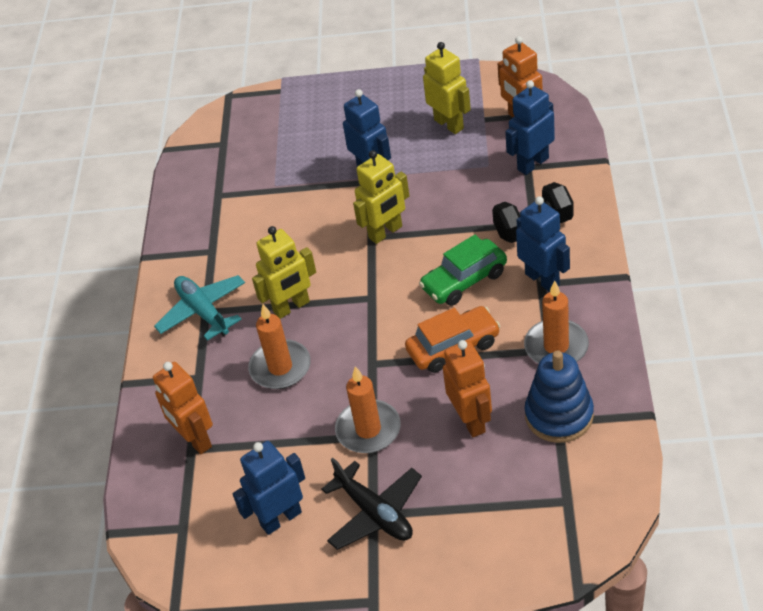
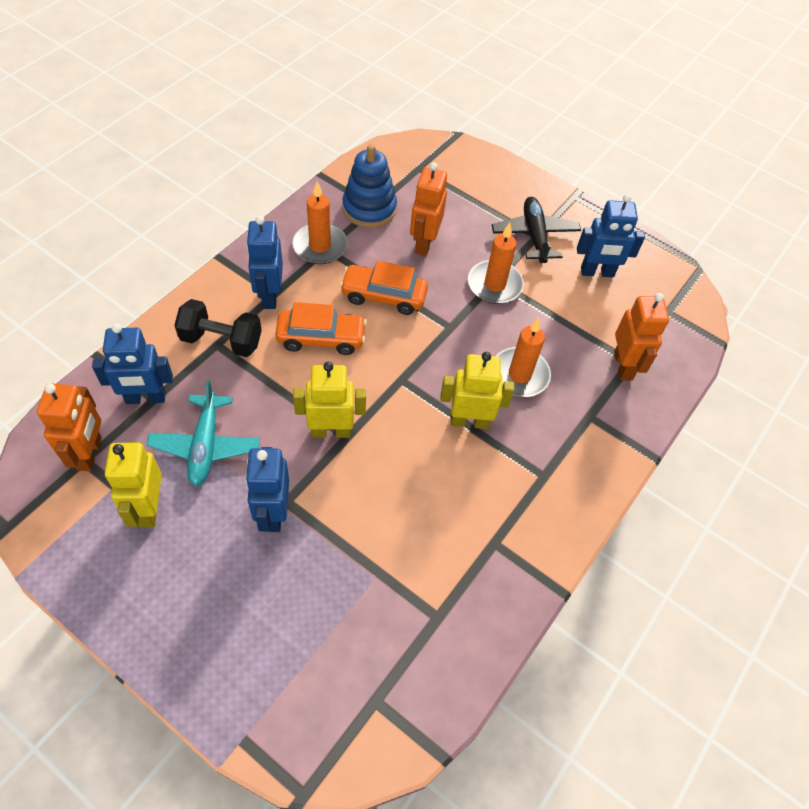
camera: 155 degrees left, 10 degrees up
turquoise plane [154,275,245,341] -> turquoise plane moved to [146,380,260,486]
green car [419,235,507,306] -> orange car [275,302,367,355]

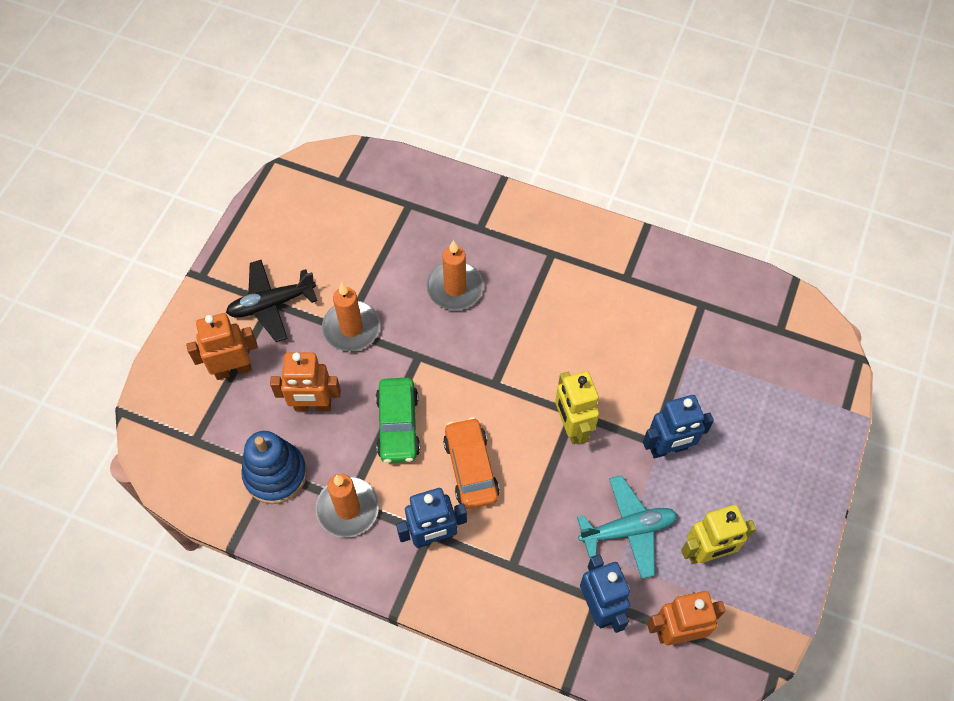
camera: 100 degrees left, 5 degrees up
black dumbbell [174,299,262,357] -> none
orange car [340,261,428,315] -> green car [376,378,420,463]
yellow robot [440,352,514,429] -> none
blue robot [577,194,645,277] -> none
orange robot [614,293,669,380] -> orange robot moved to [186,313,258,380]

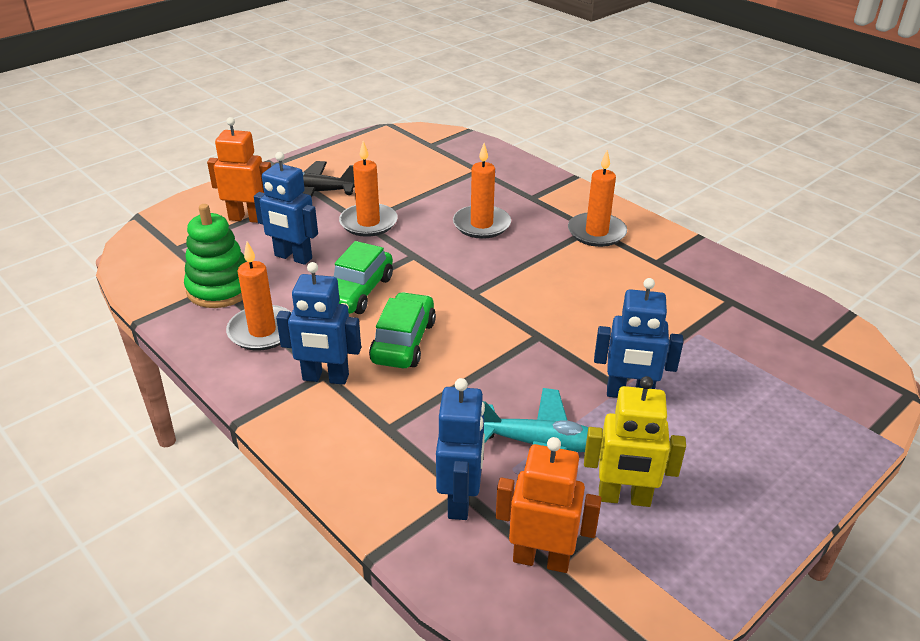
camera: 25 degrees right, 25 degrees down
blue stacking toy [241,431,307,504] -> green stacking toy [184,204,247,308]
orange robot [270,352,341,411] -> blue robot [254,152,318,265]
orange car [443,417,500,509] -> green car [369,292,436,368]
yellow robot [555,371,599,444] -> none
none -> orange candle [568,150,627,247]

